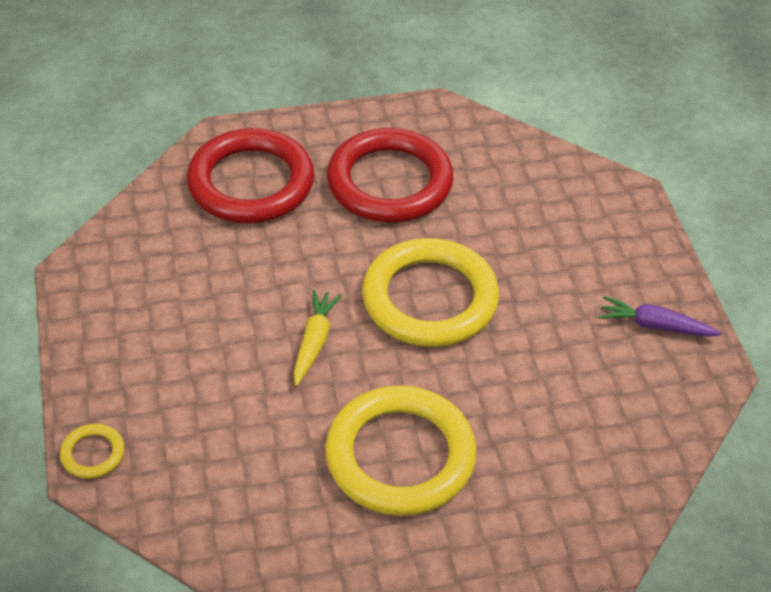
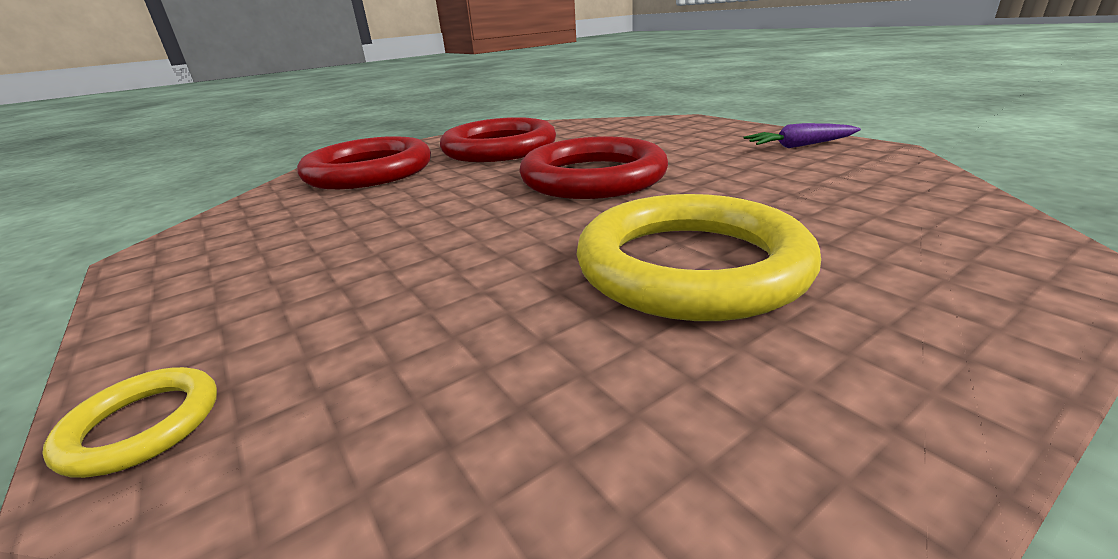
camera: 20 degrees left, 20 degrees down
yellow carrot [294,290,342,386] -> none
yellow ring [362,238,499,347] -> red ring [519,136,668,199]

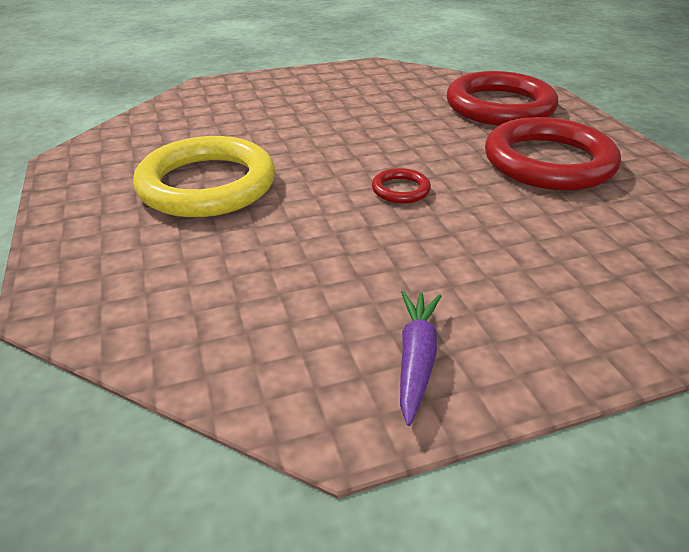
camera: 105 degrees right, 10 degrees up
yellow ring [42,367,217,478] -> none
red ring [519,136,668,199] -> red ring [372,168,431,203], size x0.42

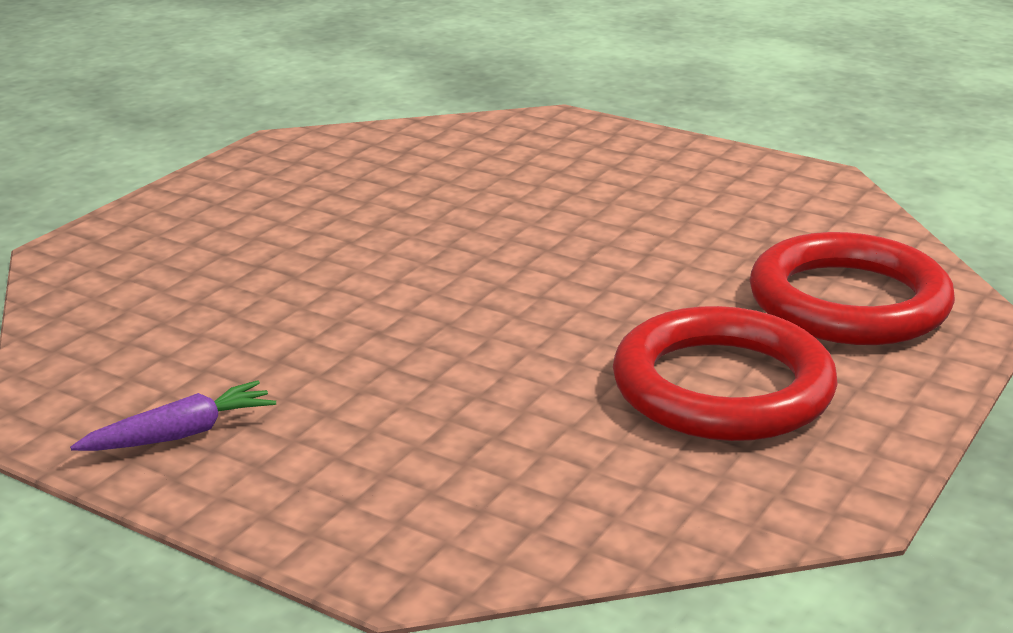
camera: 50 degrees right, 10 degrees down
yellow ring [133,136,275,217] -> none
red ring [372,168,431,203] -> none

